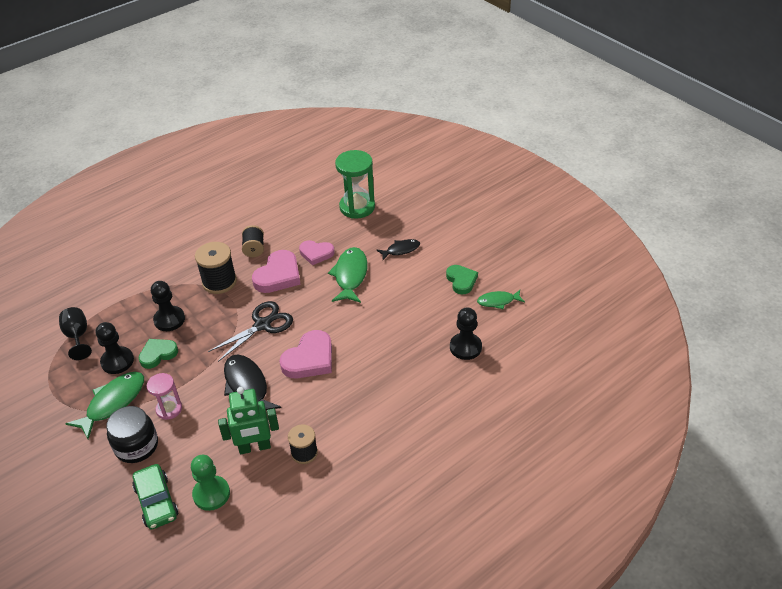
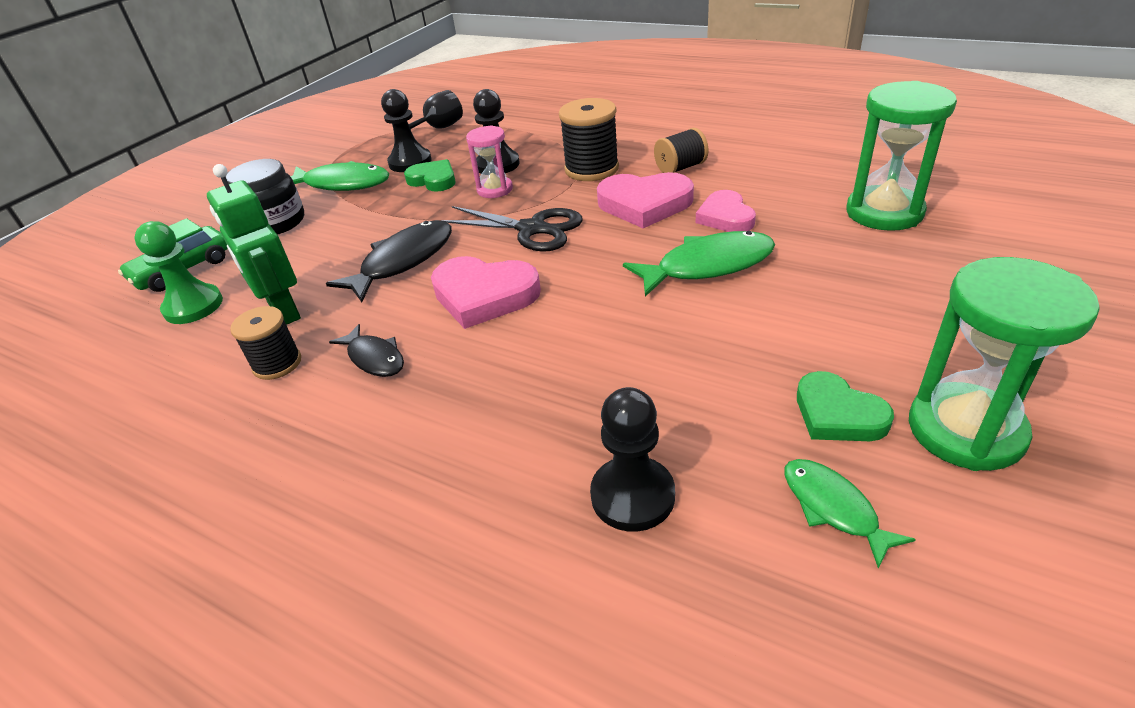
camera: 70 degrees right, 5 degrees down
pink hourglass [147,373,182,420] -> pink hourglass moved to [466,125,513,198]
black fish [376,239,420,260] -> black fish moved to [329,324,404,377]
green heart [446,265,478,295] -> green heart turned 90 degrees clockwise [797,371,894,441]
none -> green hourglass [909,257,1100,471]

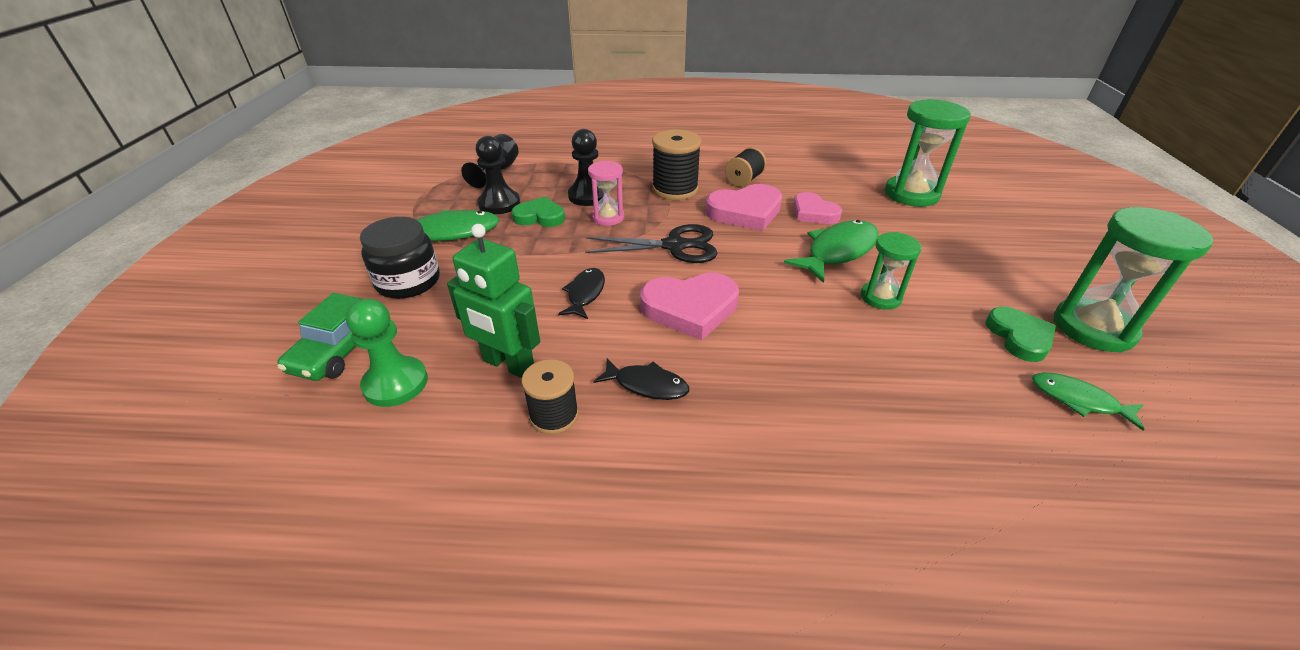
camera: 30 degrees left, 0 degrees up
black fish [326,220,452,302] -> black fish [558,268,605,319], size x0.59
black pawn [590,387,675,532] -> none
green heart [797,371,894,441] -> green heart turned 120 degrees counterclockwise [986,307,1056,362]
none -> green hourglass [861,232,922,310]

